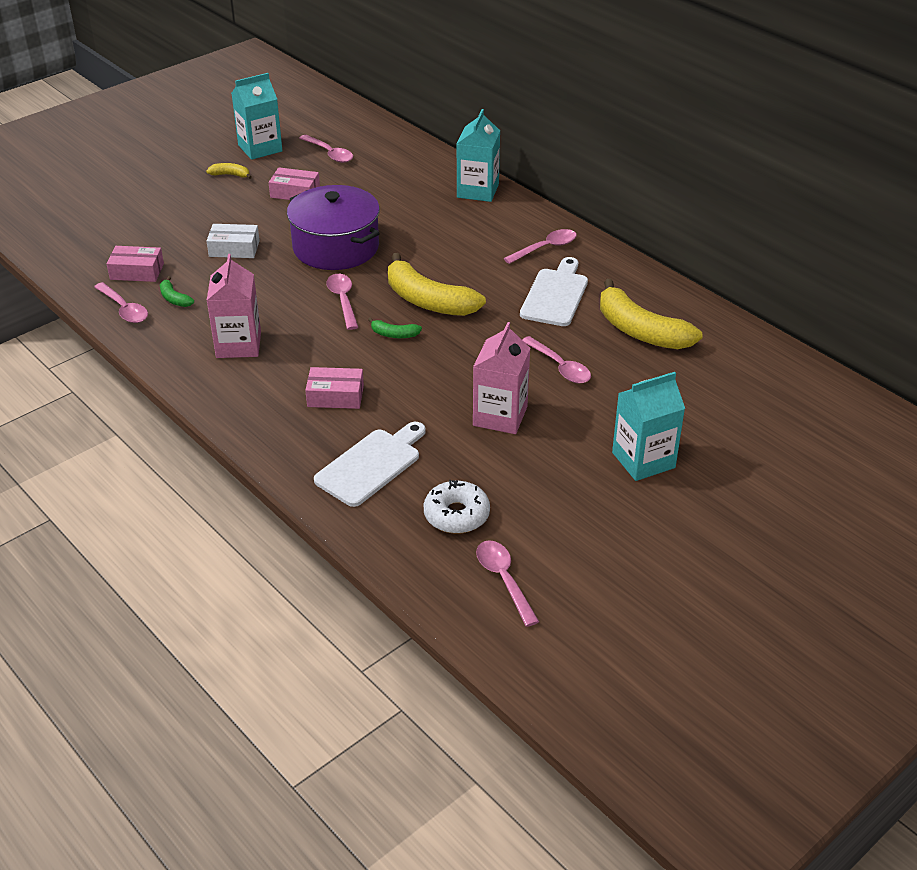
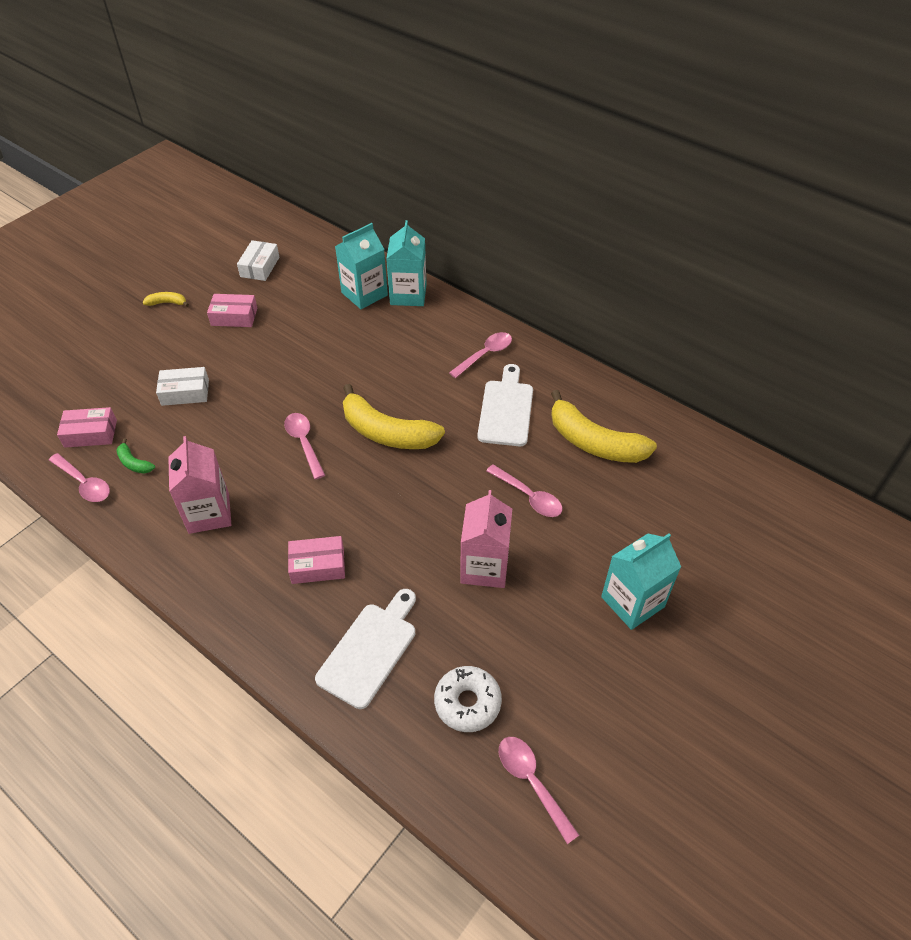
camera: 10 degrees left, 10 degrees up
turquoise carton [232,73,282,160] -> turquoise carton moved to [335,223,388,309]
purple pot [287,185,380,270] -> none
pink spoon [299,135,353,163] -> white box [237,240,279,281]
green banana [368,317,422,338] -> none

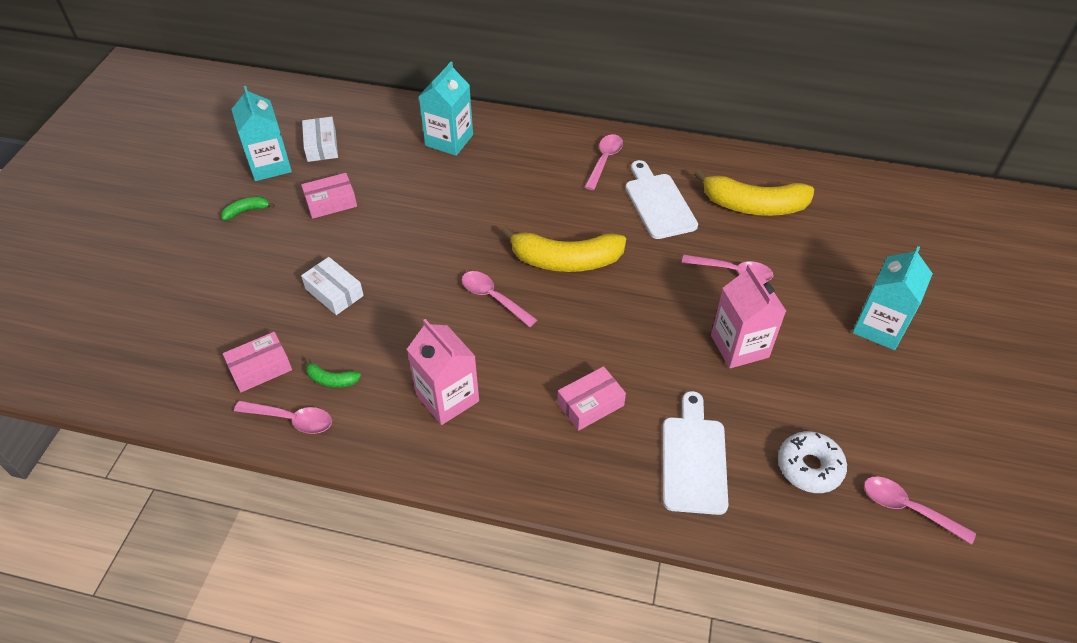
camera: 25 degrees left, 0 degrees up
yellow banana [143,292,189,307] -> green banana [221,197,275,220]
white box [156,367,209,406] -> white box turned 75 degrees clockwise [301,257,364,315]
turquoise carton [386,220,427,306] -> turquoise carton moved to [232,86,292,181]

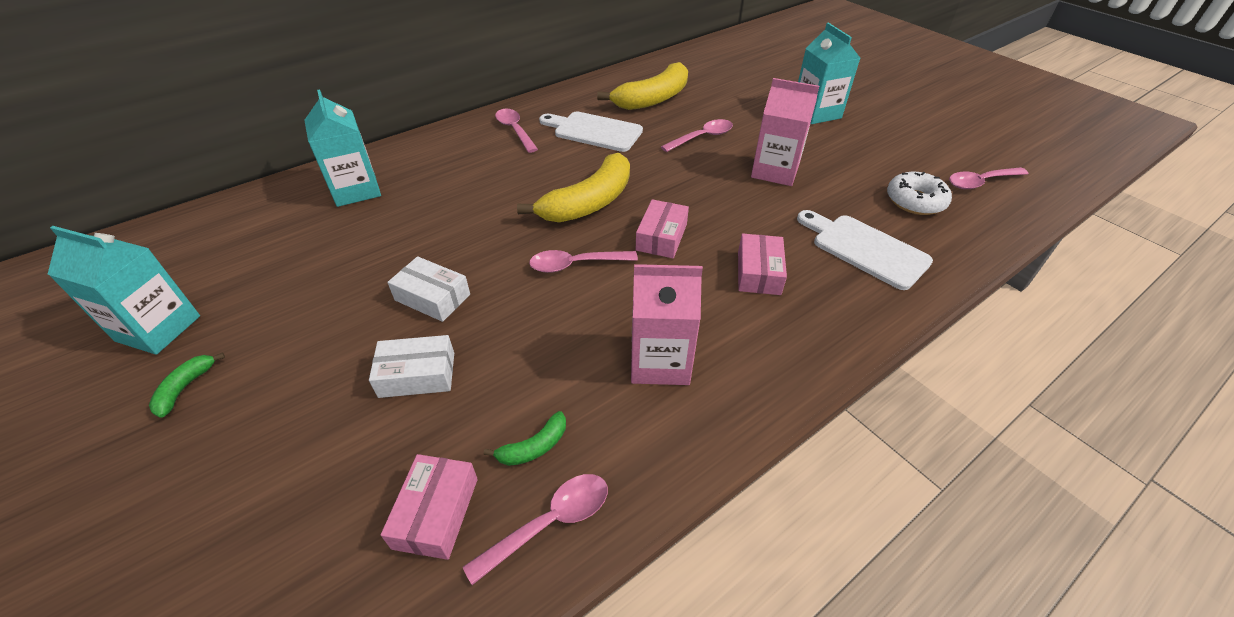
camera: 50 degrees left, 5 degrees down
pink box [301,173,357,219] -> pink box moved to [636,199,689,258]
white box [302,117,338,162] -> white box moved to [387,256,470,322]

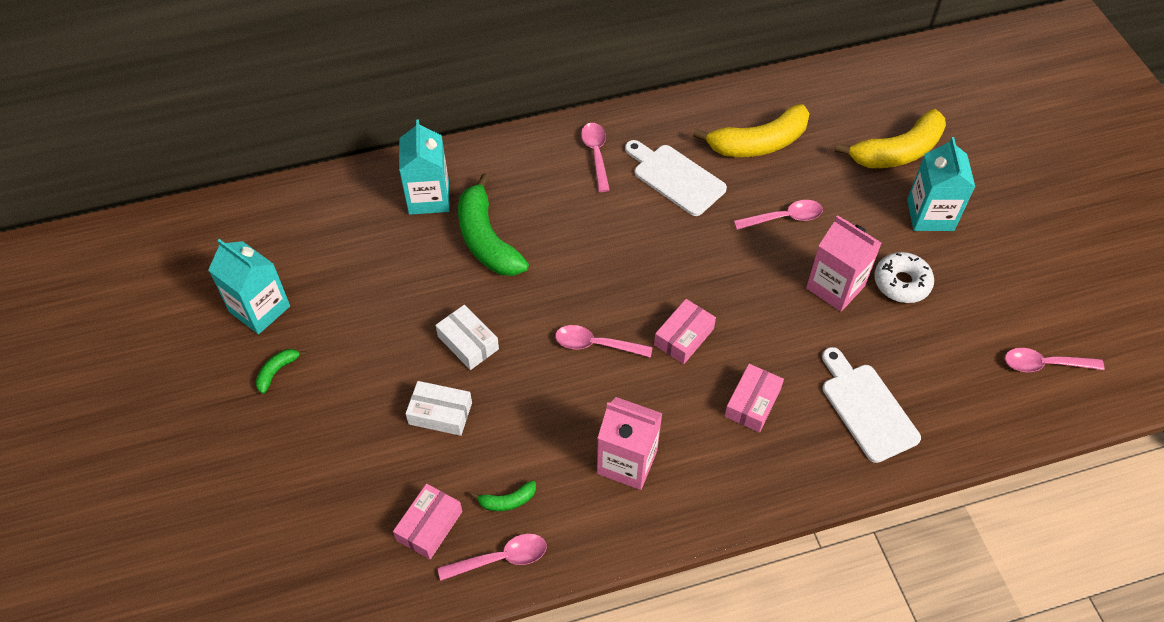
camera: 20 degrees right, 10 degrees up
yellow banana [517,153,630,222] -> yellow banana moved to [835,109,946,168]
white donut [887,172,952,215] -> white donut moved to [874,252,934,303]
none -> green banana [458,173,529,276]

